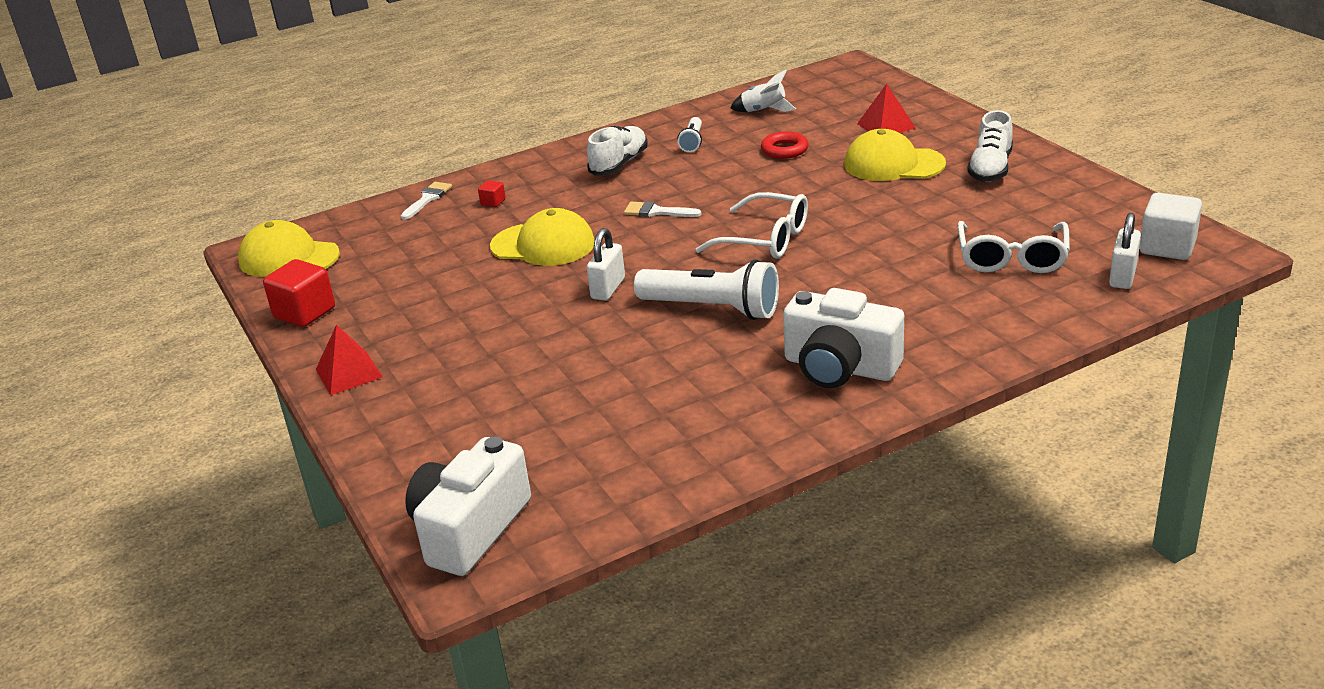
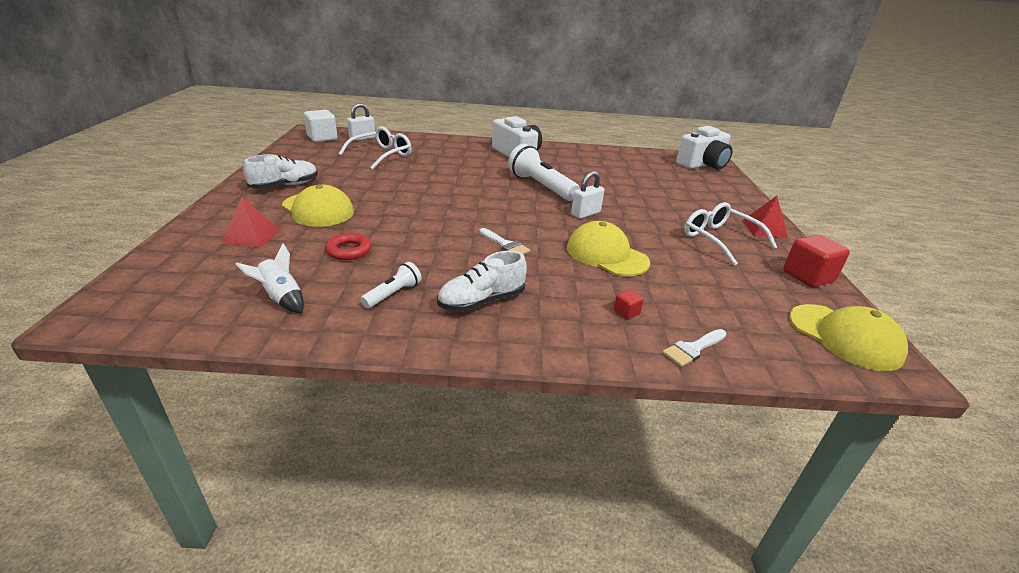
camera: 155 degrees left, 0 degrees up
white glasses [696,192,808,259] -> white glasses moved to [684,202,777,266]

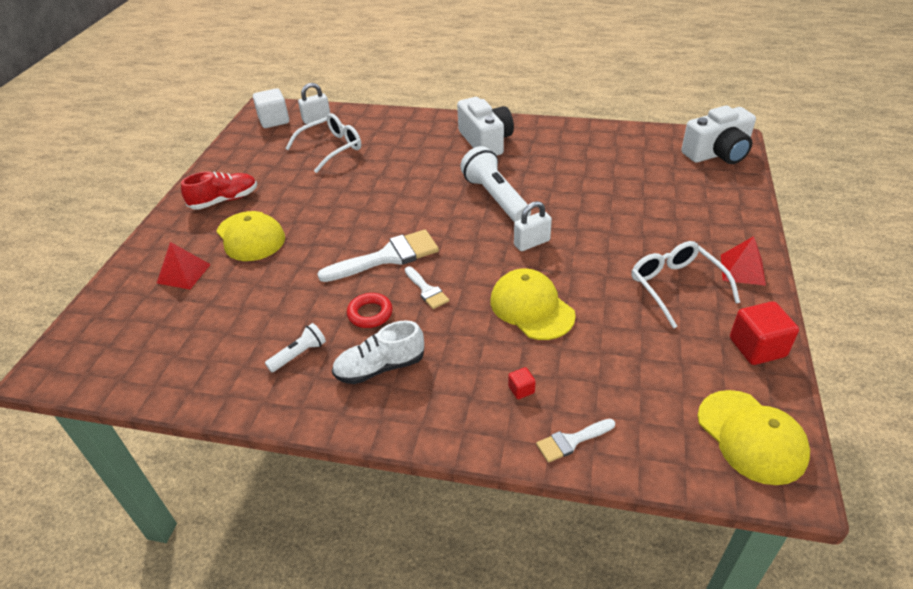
camera: 15 degrees right, 10 degrees up
white rocket [236,244,304,313] -> none
white shoe [243,154,318,189] -> red shoe [181,171,257,210]
red ring [325,233,372,260] -> red ring moved to [347,293,393,328]
none -> white brush [318,230,439,282]

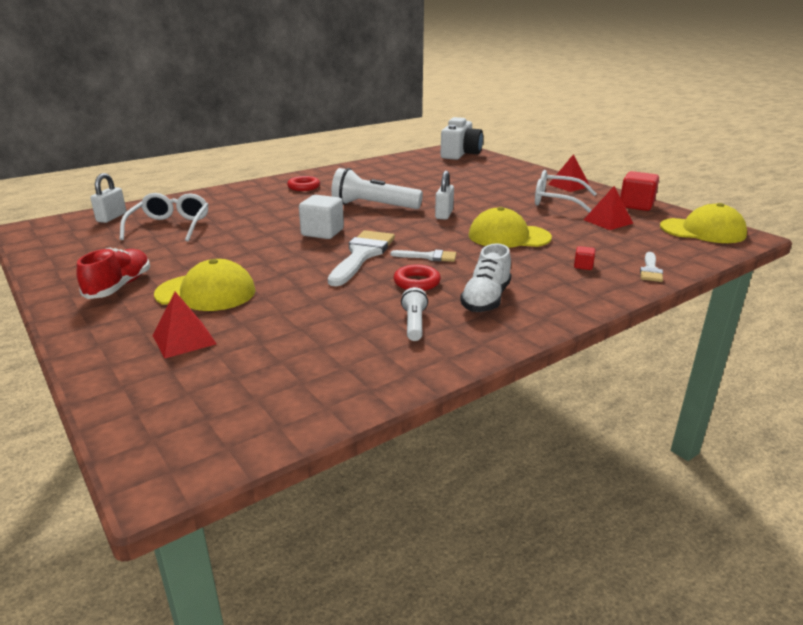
camera: 50 degrees left, 15 degrees down
white cube [253,88,289,128] -> white cube moved to [299,195,344,239]
white camera [457,97,514,155] -> red ring [287,176,320,191]
none -> red pyramid [584,186,634,230]

